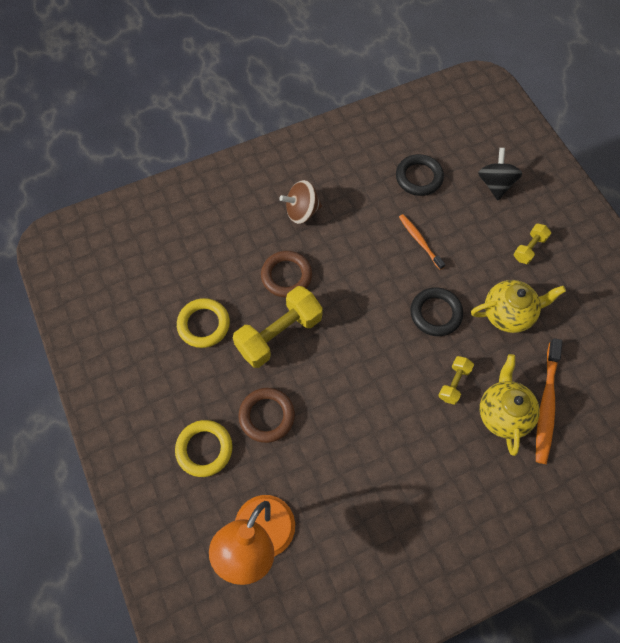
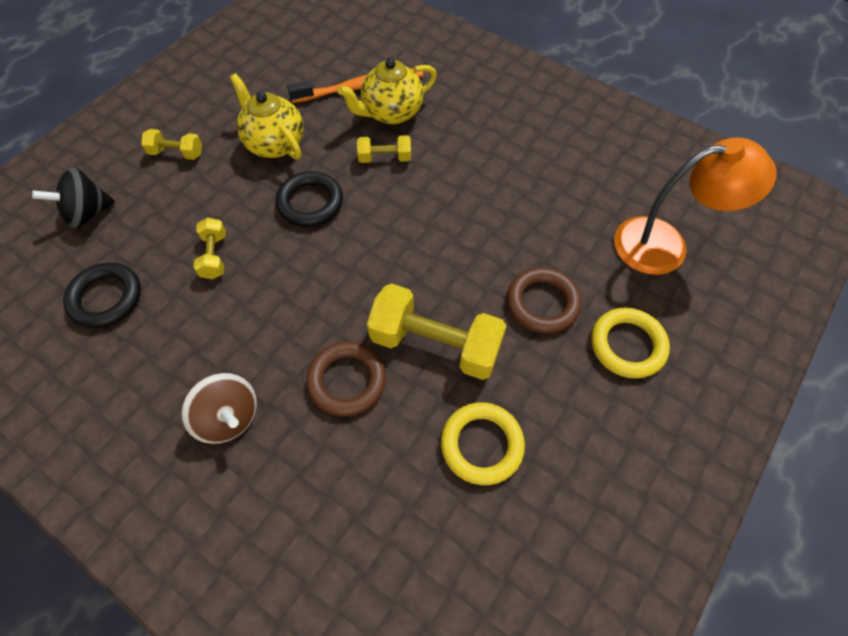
camera: 120 degrees left, 5 degrees down
orange toothbrush [399,214,445,270] -> yellow dumbbell [193,218,226,279]

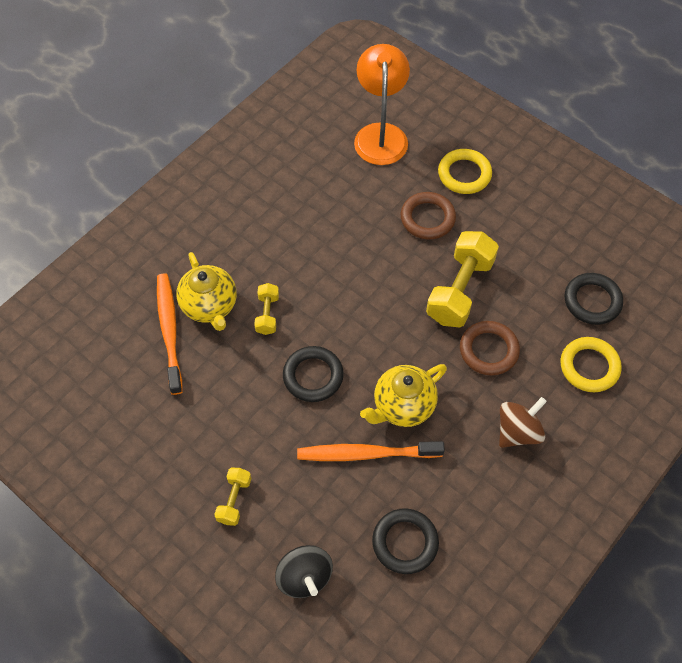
camera: 85 degrees left, 0 degrees up
yellow dumbbell [193,218,226,279] -> orange toothbrush [297,441,445,461]
yellow teapot [230,73,304,159] -> yellow teapot moved to [360,364,447,427]
yellow ring [441,402,525,485] -> yellow ring moved to [561,337,622,392]
none -> black ring [564,273,623,325]

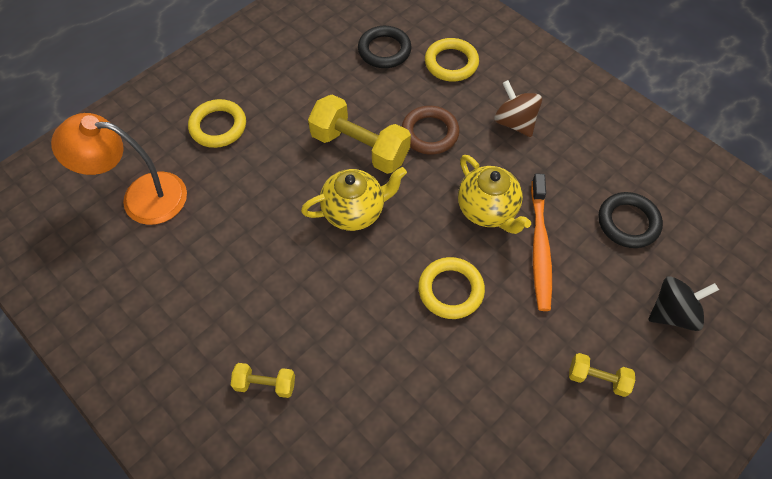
camera: 85 degrees left, 0 degrees up
orange toothbrush [157,273,183,395] -> none
yellow teapot [176,252,237,331] -> yellow teapot moved to [301,167,407,231]
yellow dumbbell [254,283,279,335] -> yellow dumbbell moved to [231,363,295,398]
black ring [283,346,344,402] -> yellow ring [418,257,485,319]
brown ring [401,192,456,239] -> none

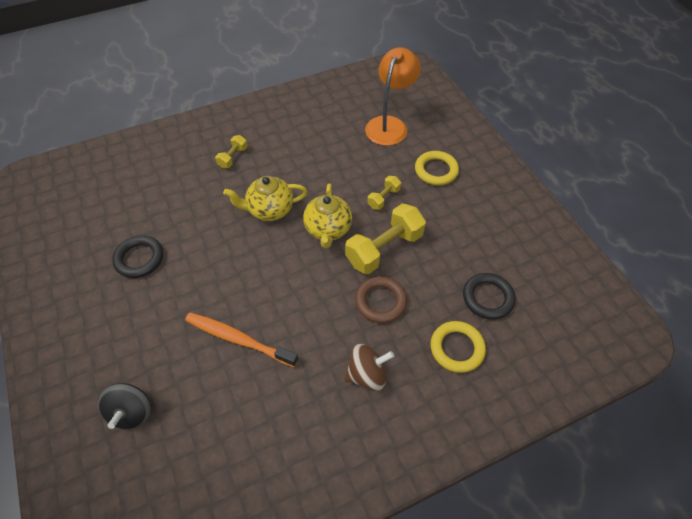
camera: 110 degrees right, 5 degrees down
yellow ring [418,257,485,319] -> none
yellow teapot [458,155,531,234] -> yellow teapot moved to [223,176,307,221]
yellow dumbbell [569,353,635,397] -> yellow dumbbell moved to [367,176,401,210]
black ring [598,192,663,248] -> black ring moved to [112,235,163,278]

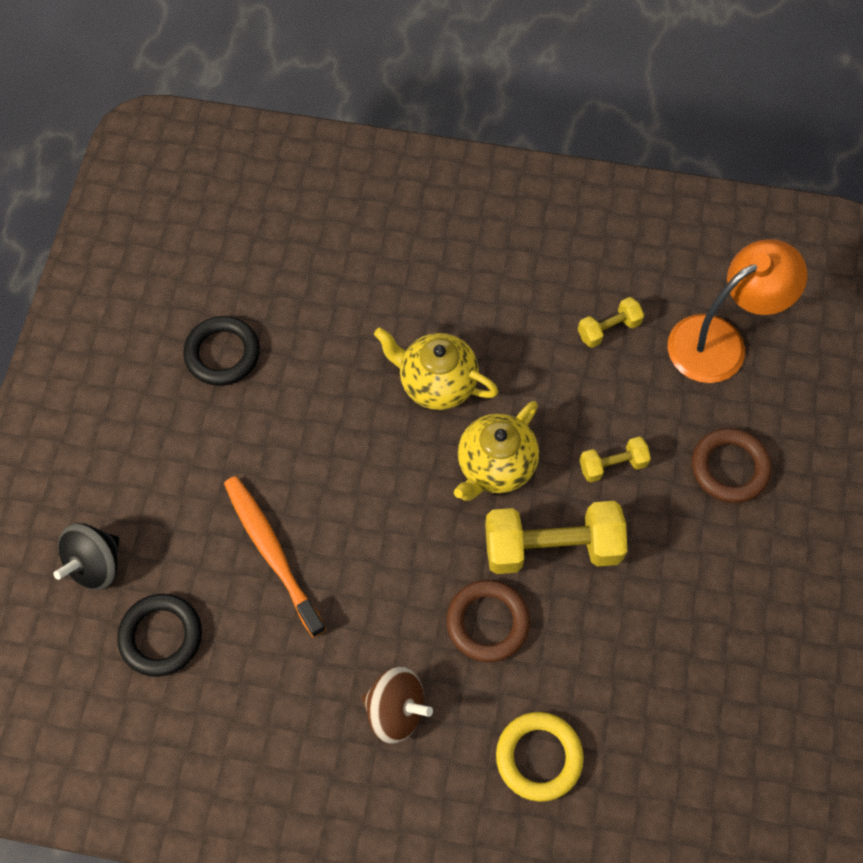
camera: 35 degrees right, 10 degrees up
yellow dumbbell [215,135,248,169] -> yellow dumbbell moved to [578,297,644,348]
yellow ring [415,151,459,185] -> brown ring [692,428,772,503]
black ring [463,273,515,320] -> black ring moved to [117,594,202,677]

